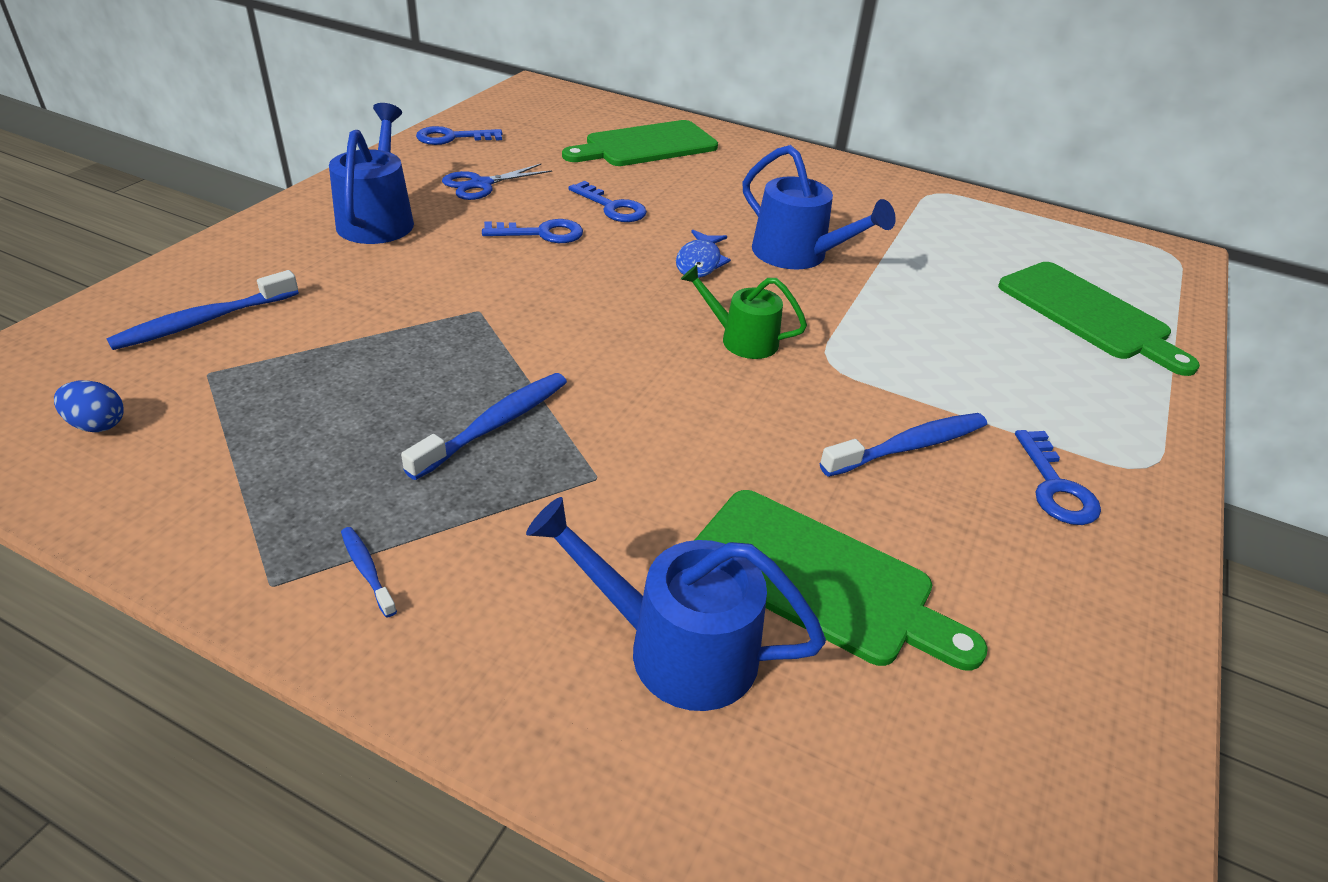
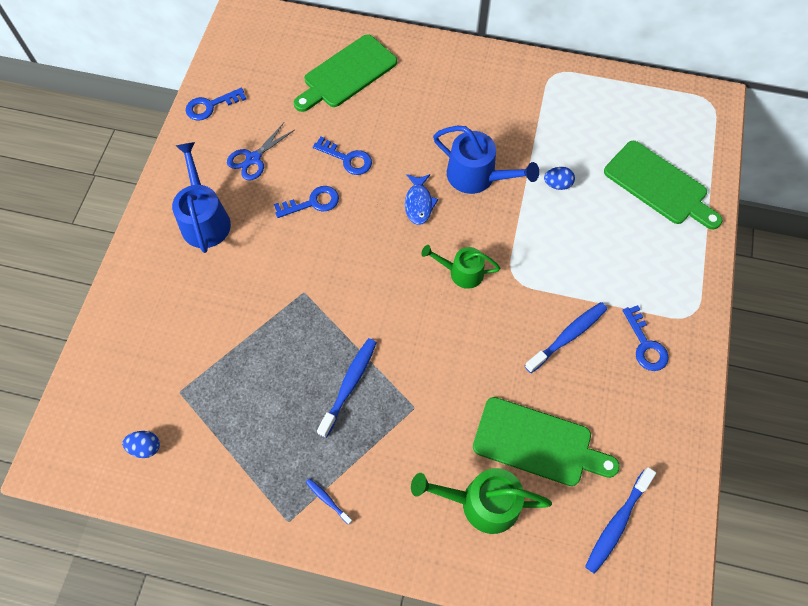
camera: 10 degrees left, 25 degrees up
blue toothbrush [106,270,299,350] -> blue toothbrush moved to [585,467,656,574]
blue watering can [526,497,826,711] -> green watering can [411,468,552,534]
none -> blue egg [544,167,575,190]

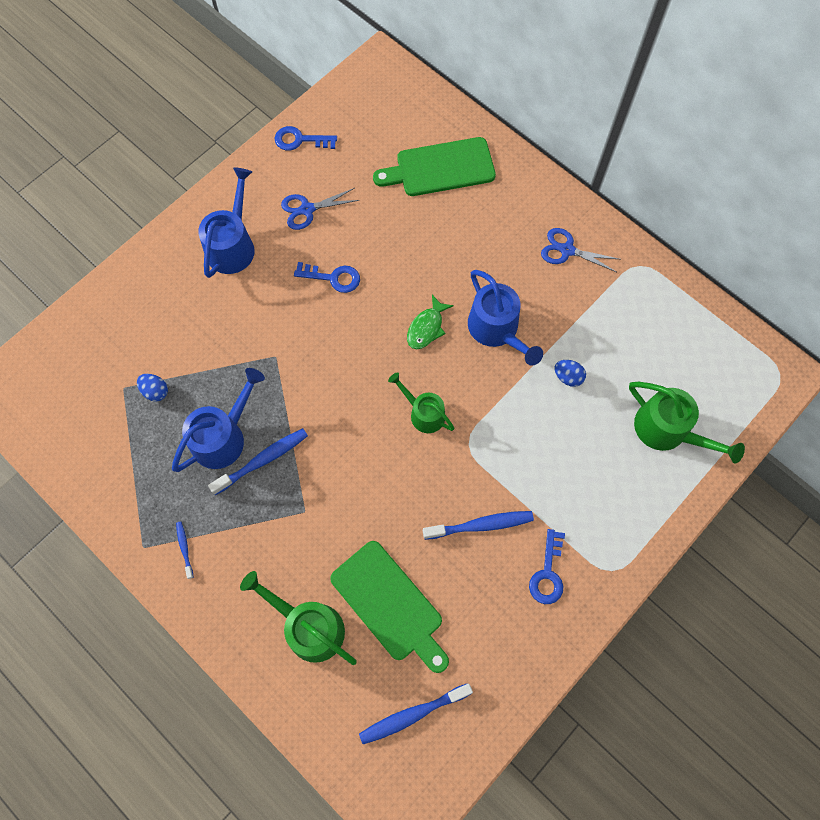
camera: 30 degrees right, 5 degrees up
blue egg [122,431,160,458] -> blue egg moved to [137,374,168,401]
blue key [313,137,372,175] -> none
blue fish [405,174,438,225] -> green fish [407,295,454,349]
green cutting board [604,141,722,229] -> green watering can [629,382,745,463]
none -> blue watering can [172,368,265,472]
none -> blue scissors [541,228,619,272]

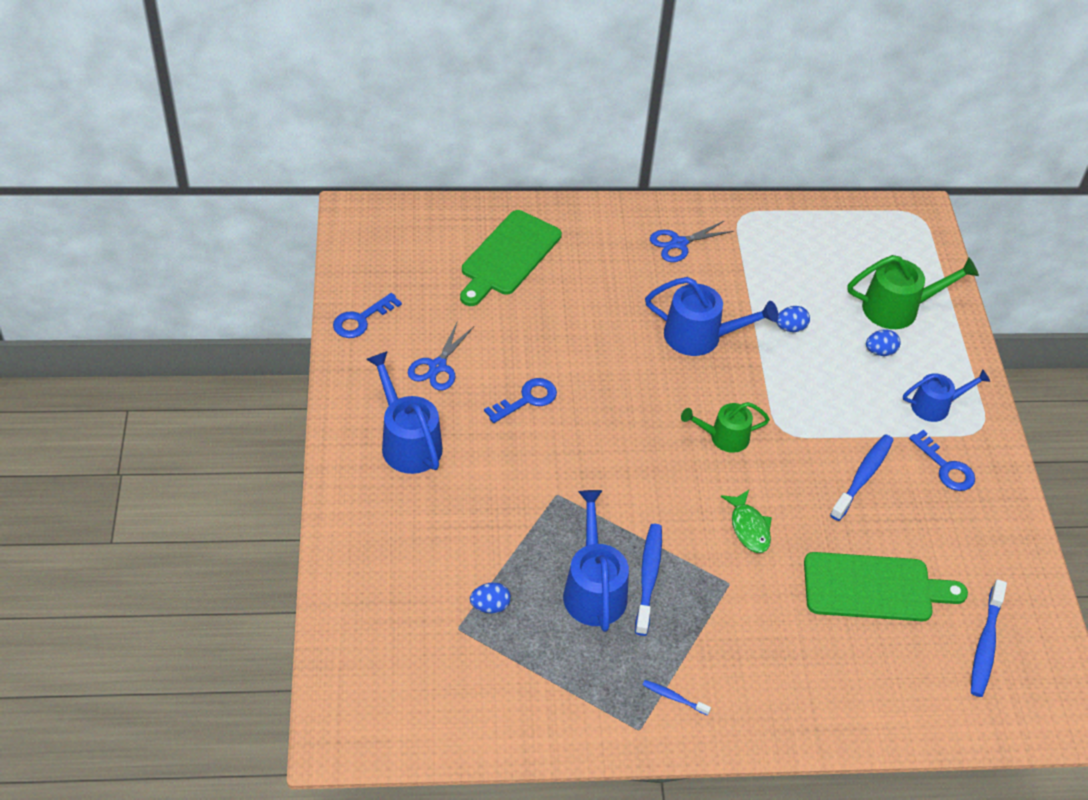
camera: 50 degrees left, 20 degrees down
green watering can [240,571,357,665] -> none
green fish [407,295,454,349] -> green fish moved to [721,490,772,553]
none -> blue egg [866,329,900,356]
none -> blue watering can [903,369,990,422]

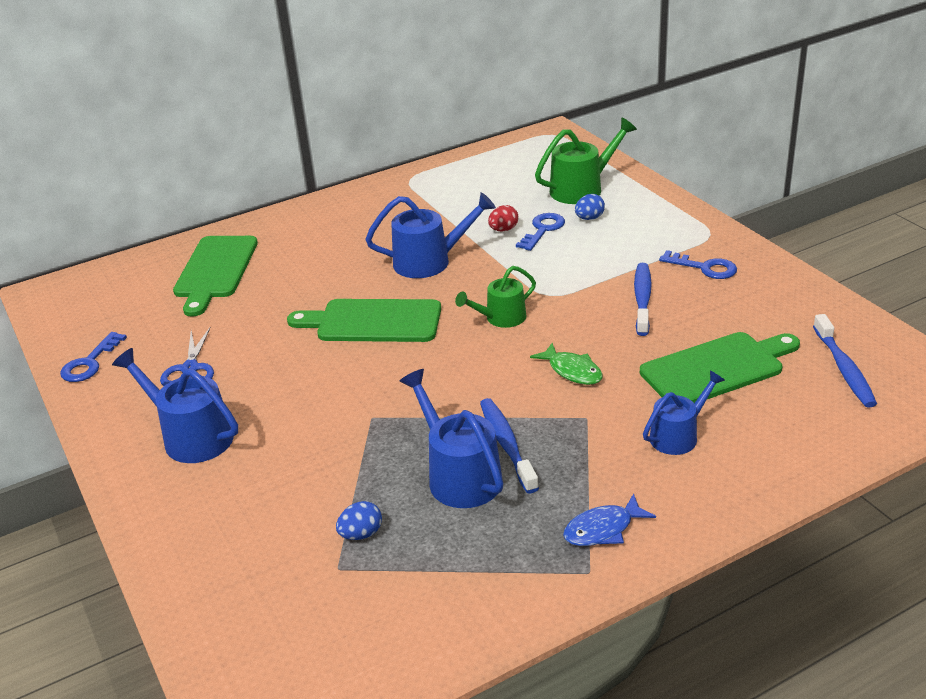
camera: 20 degrees left, 15 degrees down
blue key [484,378,557,423] -> blue key moved to [516,213,565,251]
blue toothbrush [643,680,711,716] -> blue fish [563,493,656,546]
blue scissors [650,221,733,262] -> none
blue egg [776,306,810,332] -> red egg [488,205,518,232]
blue watering can [903,369,990,422] -> blue watering can moved to [643,371,725,455]
none -> green cutting board [287,299,441,342]

